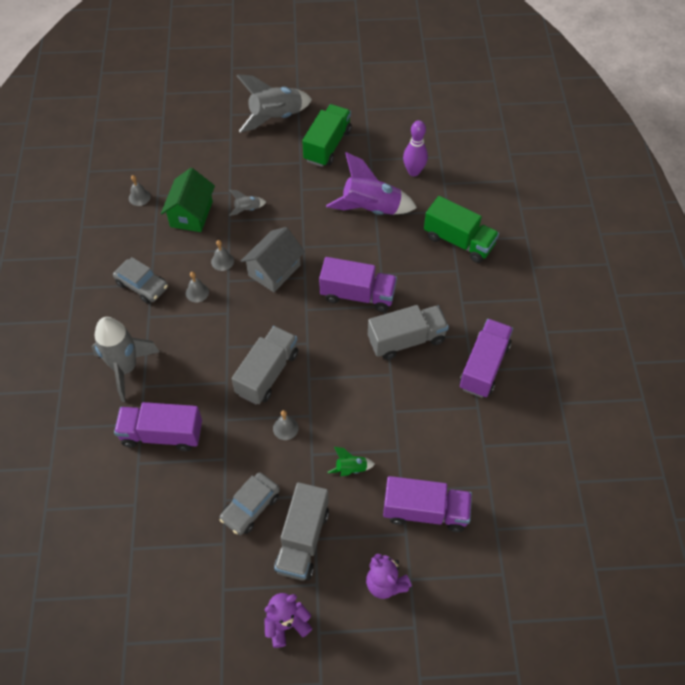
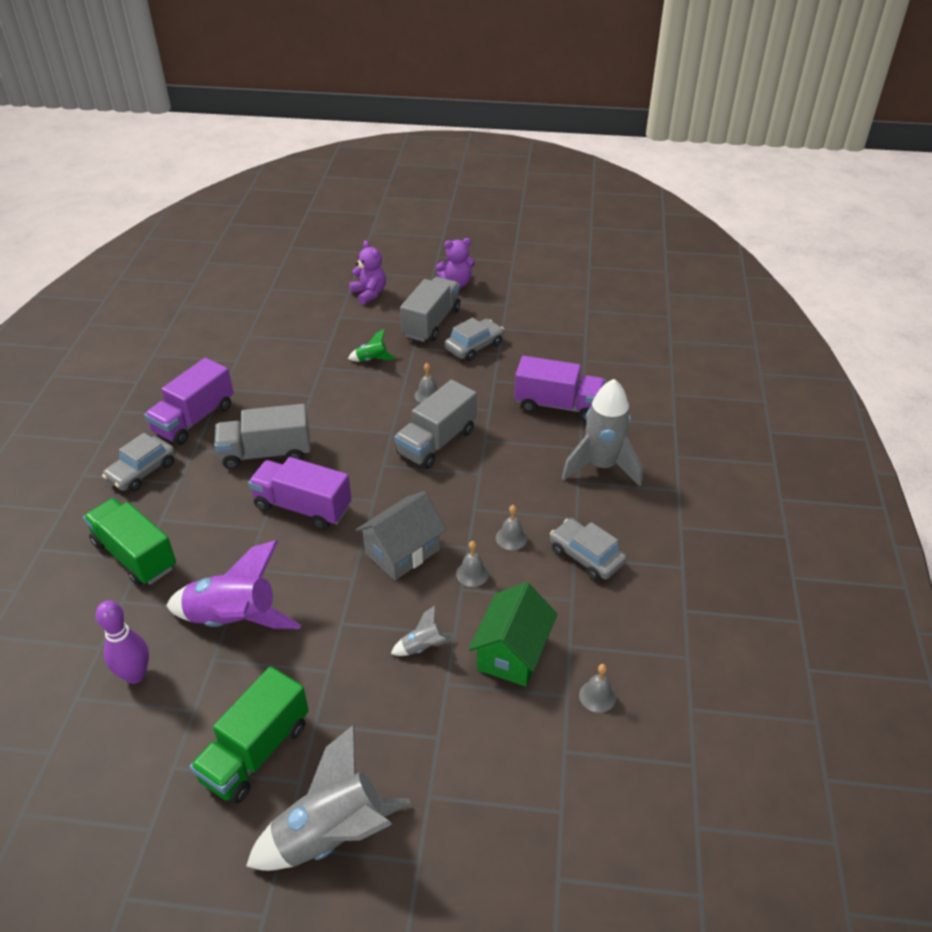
camera: 170 degrees left, 15 degrees down
purple truck [383,476,472,532] -> none
none -> grey car [102,433,175,492]

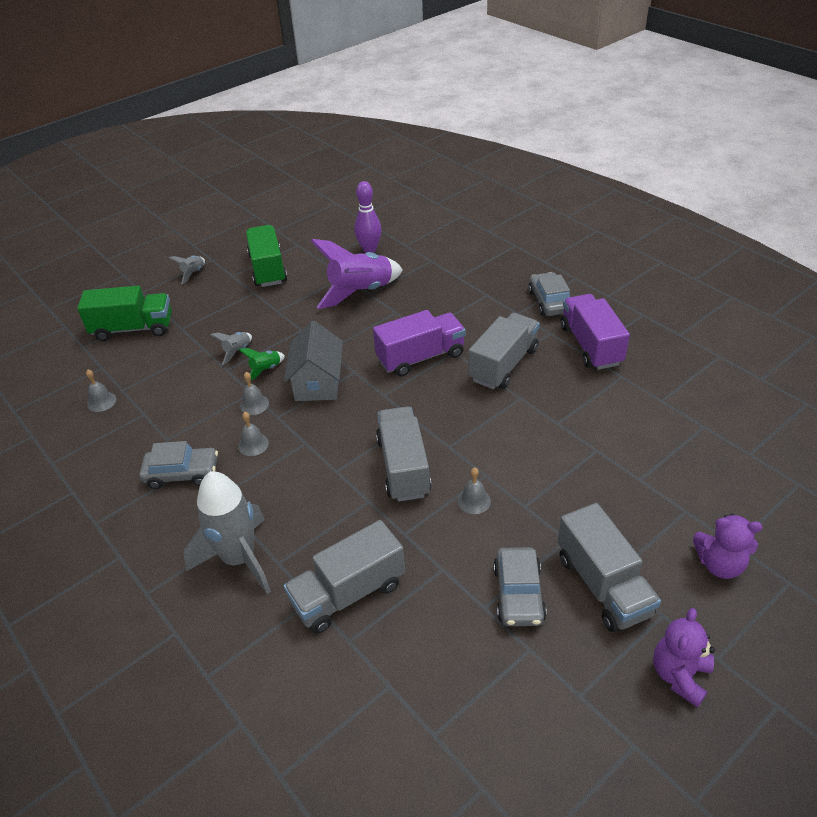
camera: 135 degrees right, 0 degrees up
green truck [83,498,176,586] -> green truck moved to [77,286,172,341]
grey rocket [246,725,411,871] -> grey rocket [169,255,205,284], size x0.45
green rocket [348,329,396,362] -> green rocket moved to [239,348,285,380]
green house [469,582,558,686] -> none
purple truck [514,356,606,422] -> grey truck [284,520,405,634]

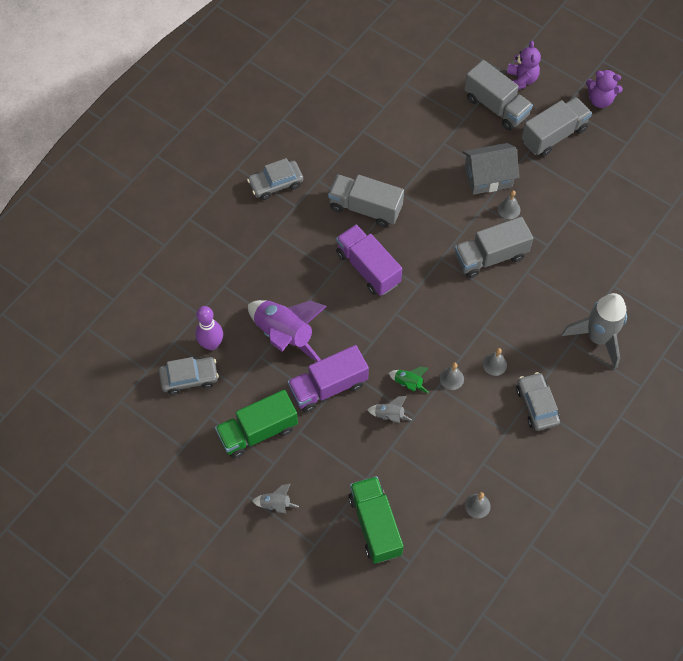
camera: 105 degrees left, 20 degrees up
grey house [284,321,343,401] -> grey house moved to [463,143,519,195]
grey truck [284,520,405,634] -> grey truck moved to [464,60,533,131]
grey car [493,547,547,626] -> grey car moved to [159,357,219,395]
purple truck [561,294,630,370] -> purple truck moved to [288,345,369,413]

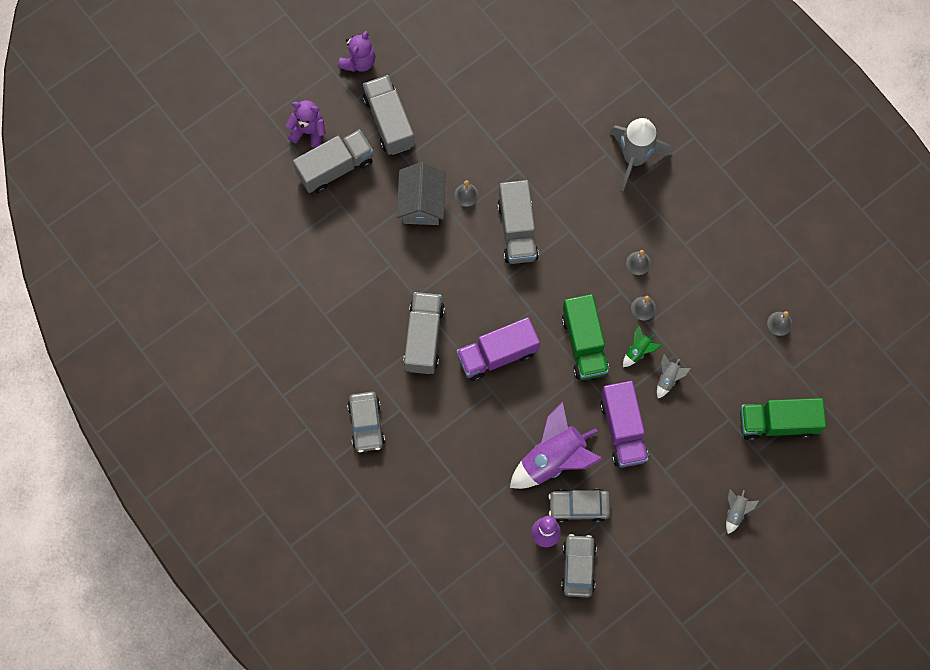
camera: 75 degrees left, 10 degrees up
green truck [215,390,298,458] -> green truck moved to [562,294,609,380]
grey truck [328,175,404,227] -> grey truck turned 150 degrees clockwise [403,292,445,374]
grey car [516,372,560,431] -> grey car moved to [548,489,610,523]

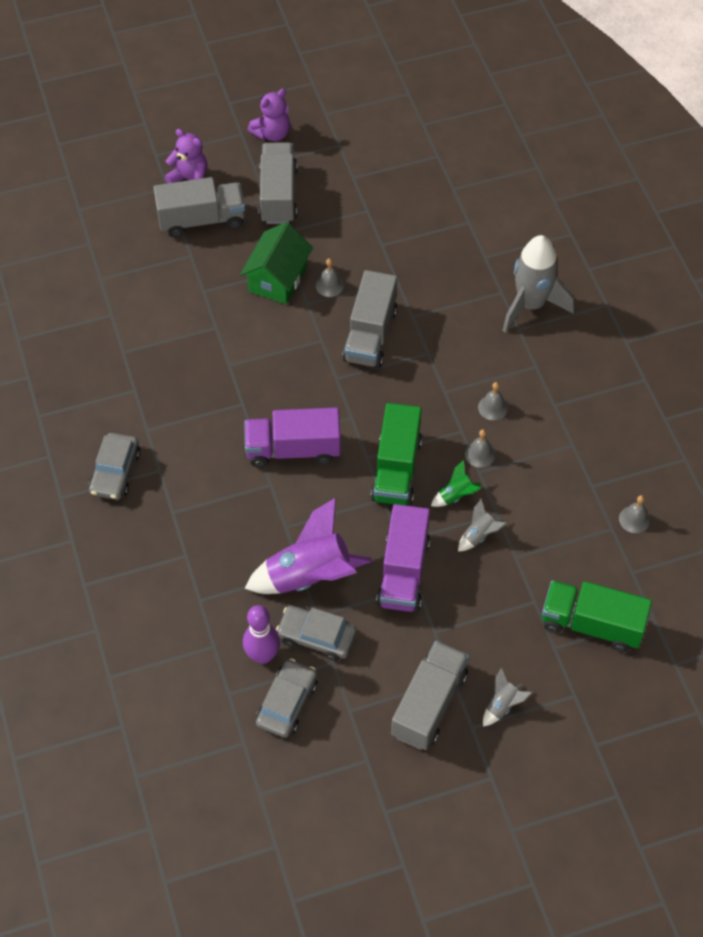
camera: 20 degrees right, 15 degrees down
grey house [397,162,446,225] -> green house [240,222,313,304]
grey truck [403,292,445,374] -> grey truck moved to [391,641,469,750]

